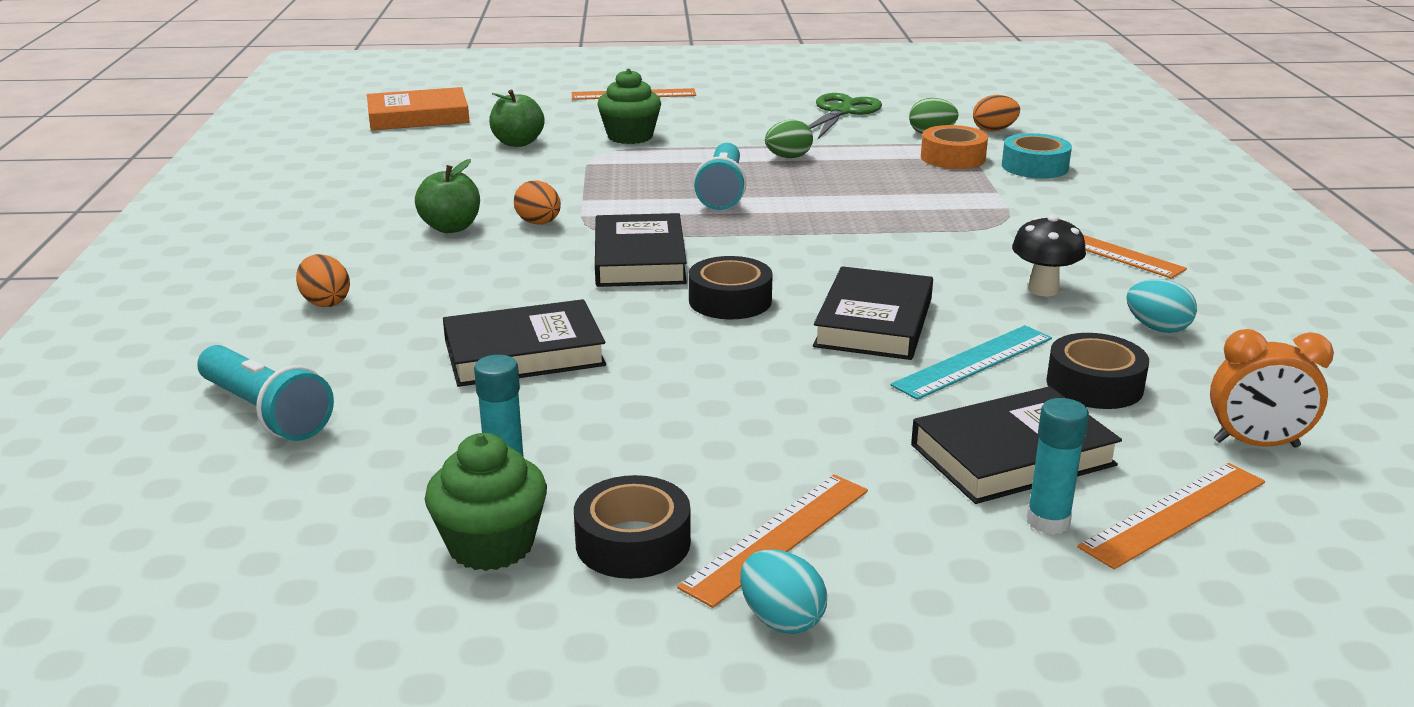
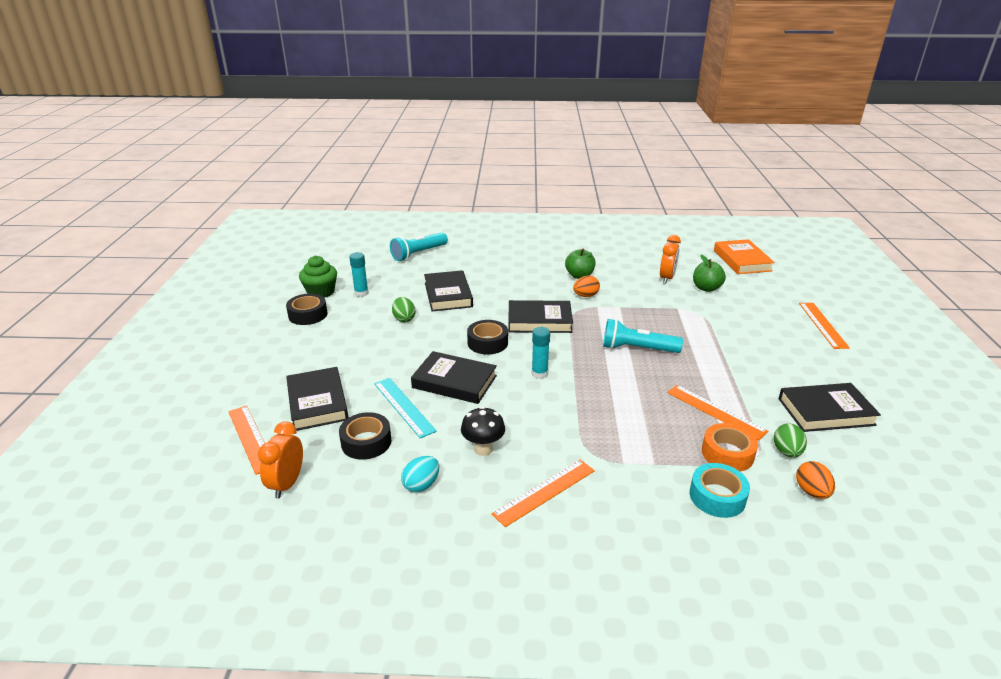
camera: 95 degrees right, 5 degrees up
orange egg [296,254,350,307] -> none
green cupcake [598,69,661,144] -> none
orange ruler [677,474,868,608] -> orange ruler moved to [667,385,768,440]
turquoise egg [740,550,827,634] -> none
green egg [765,120,813,158] -> green egg moved to [392,297,416,322]
green scissors [808,93,882,139] -> black book [778,383,881,432]
turquoise glue stick [1027,398,1089,535] -> turquoise glue stick moved to [532,327,550,379]
none -> orange clock [660,235,681,284]

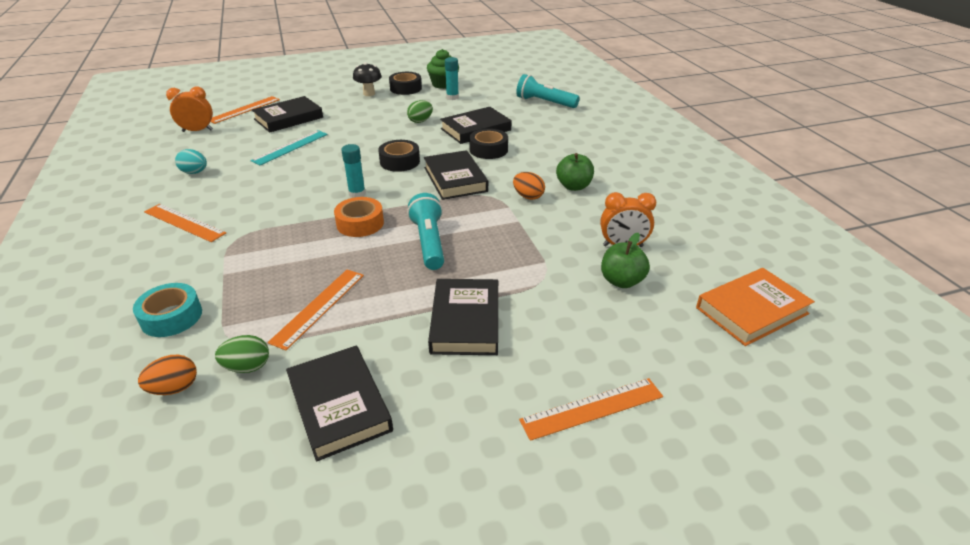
camera: 70 degrees right, 5 degrees up
black tape [339,412,392,460] -> black tape moved to [469,129,508,159]
black book [411,351,497,404] -> black book moved to [428,279,498,355]
black mushroom [461,406,505,456] -> black mushroom moved to [353,62,382,96]
orange tape [702,423,758,471] -> orange tape moved to [334,197,384,237]

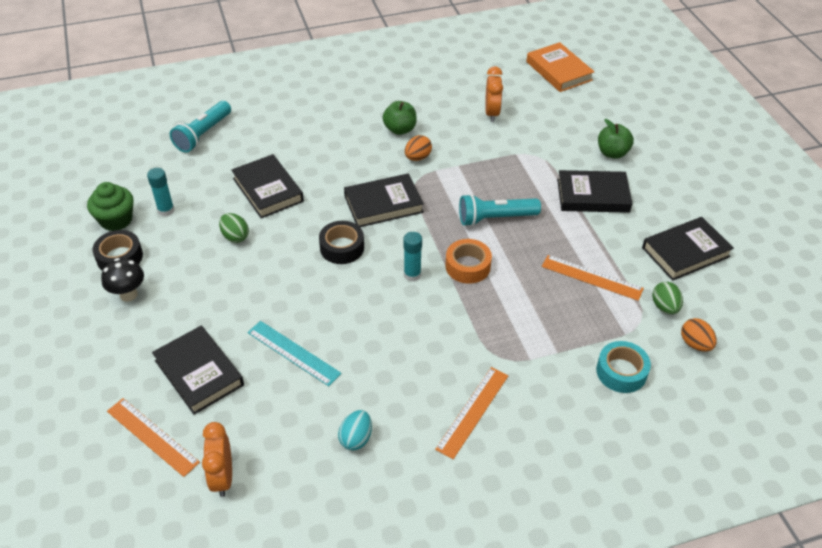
camera: 90 degrees left, 10 degrees up
black tape [469,129,508,159] -> none
orange ruler [519,378,663,441] -> none
green apple [601,233,650,288] -> green apple moved to [598,119,634,159]

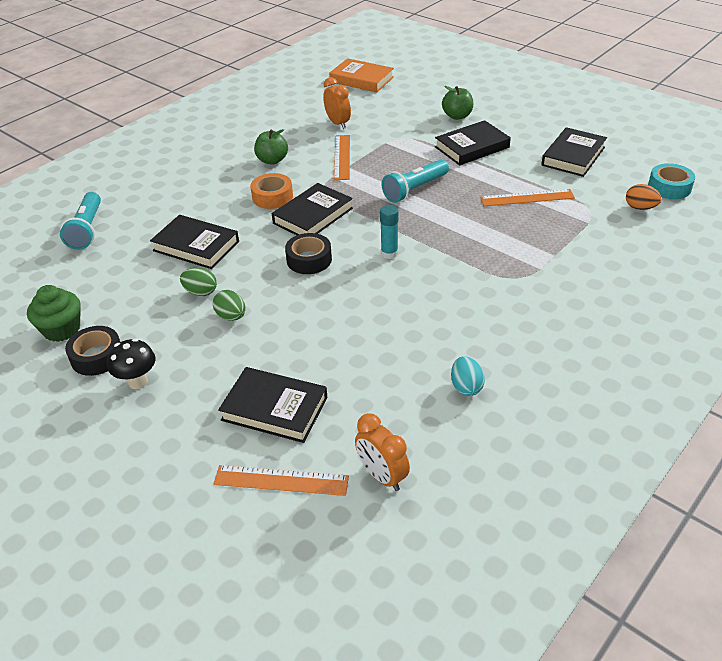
camera: 30 degrees left, 5 degrees down
turquoise glue stick [147,168,174,216] -> none
turquoise ruler [247,321,342,386] -> none
orange egg [405,135,432,161] -> none
orange ruler [435,367,508,459] -> orange ruler moved to [334,135,350,180]
orange tape [445,239,492,284] -> orange tape moved to [250,173,293,209]
turquoise tape [596,341,651,393] -> turquoise tape moved to [648,163,695,199]
green egg [652,282,683,314] -> green egg moved to [213,290,246,321]

